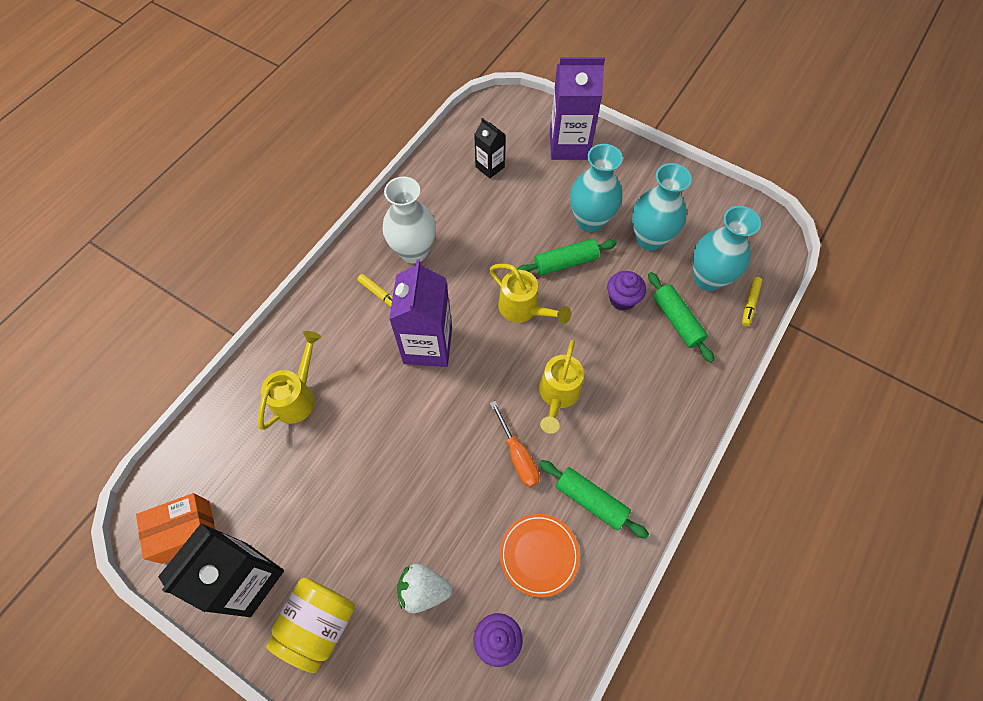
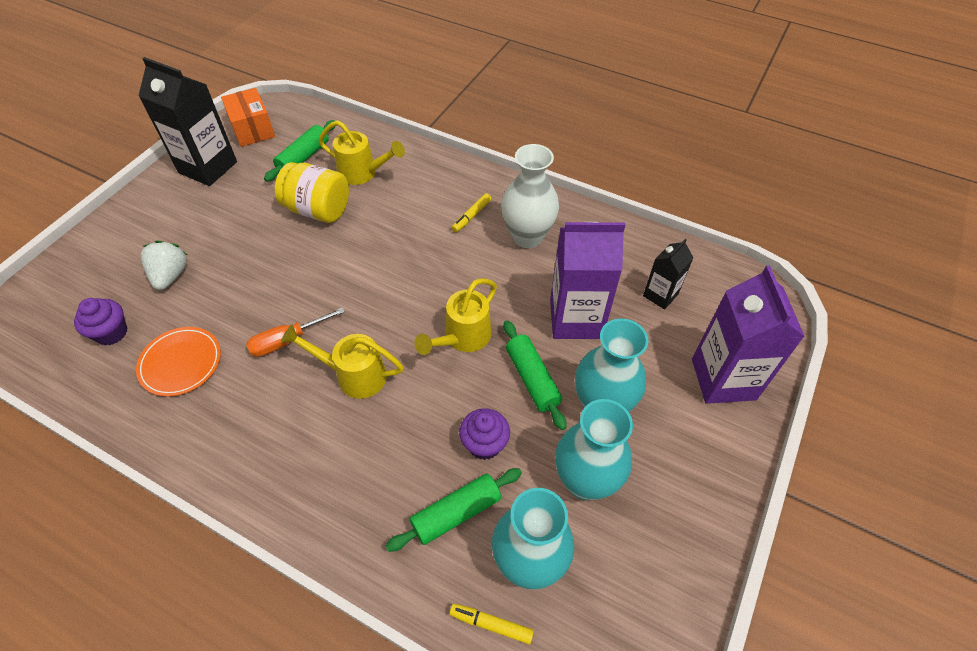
camera: 85 degrees right, 10 degrees down
yellow jar [266,578,355,673] -> yellow jar moved to [275,162,349,223]
purple carton [389,259,452,367] -> purple carton moved to [550,222,625,339]
green rolling pin [539,460,649,539] -> green rolling pin moved to [264,120,335,182]

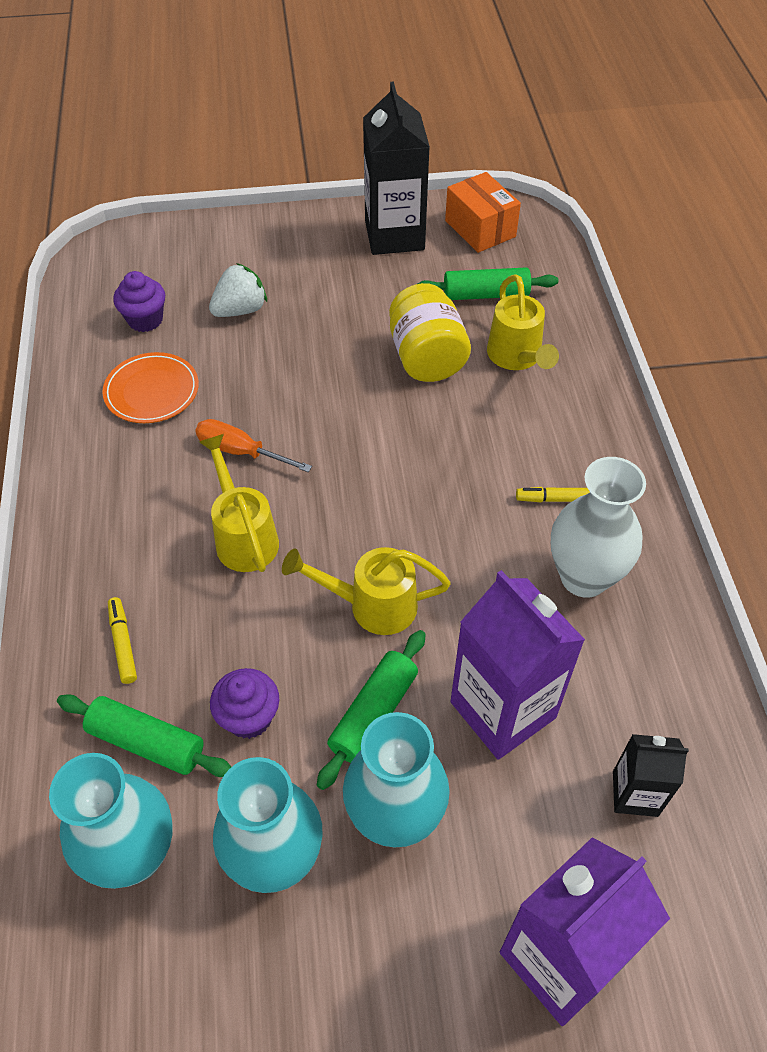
camera: 55 degrees right, 0 degrees up
orange box [221,88,275,147] -> orange box turned 60 degrees counterclockwise [445,172,521,253]
yellow marker [449,603,534,644] -> yellow marker moved to [108,597,137,684]

